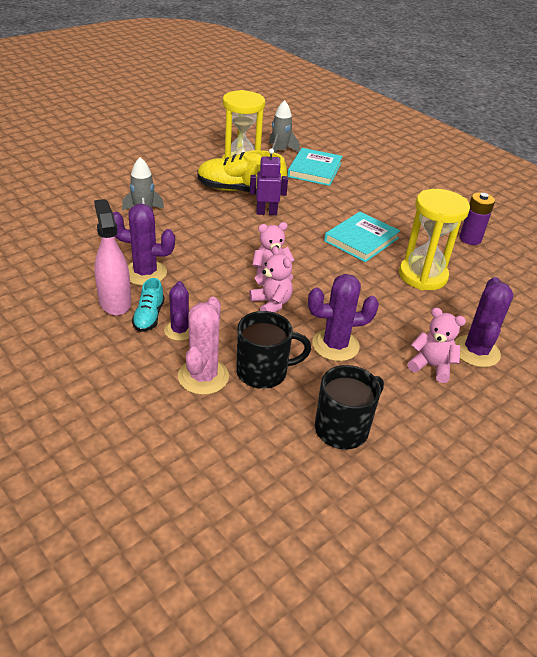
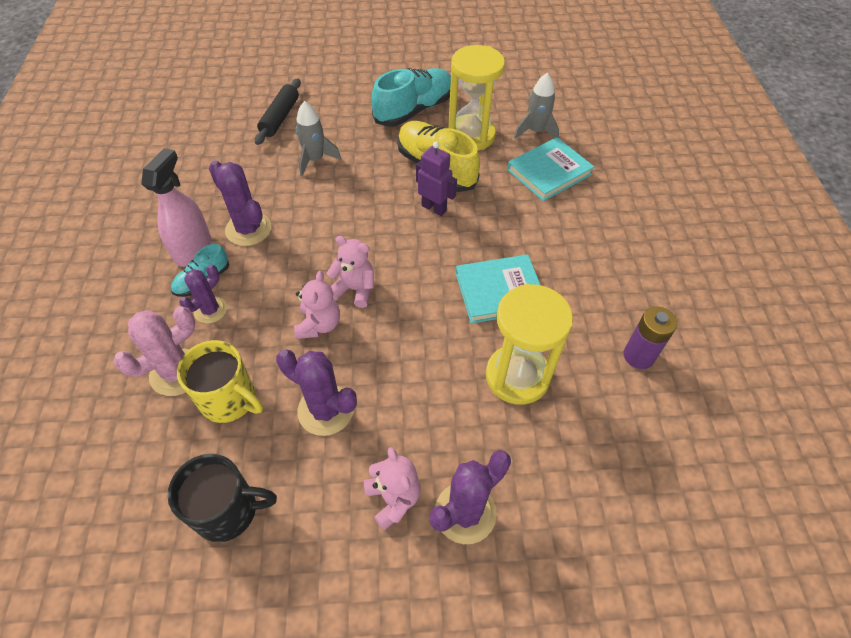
camera: 40 degrees right, 15 degrees up
black mug [236,311,311,389] -> yellow mug [177,340,263,423]
none -> black rolling pin [255,78,301,145]
none -> turquoise shoe [371,68,451,127]

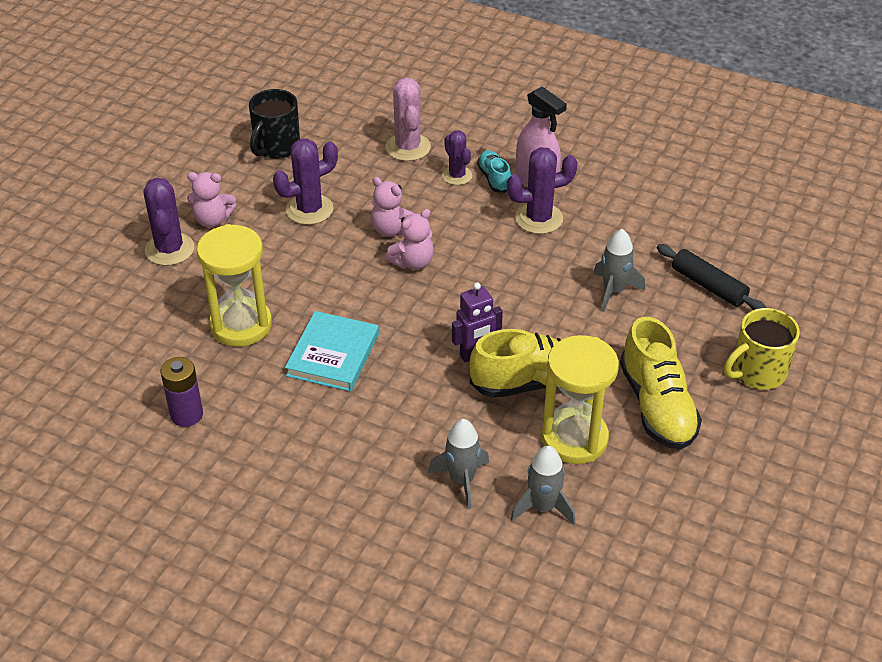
camera: 120 degrees right, 10 degrees down
yellow mug [177,340,263,423] -> yellow mug moved to [724,308,800,390]
turquoise shoe [371,68,451,127] -> yellow shoe [620,317,702,450]
turquoise book [507,137,594,201] -> grey rocket [428,419,489,509]

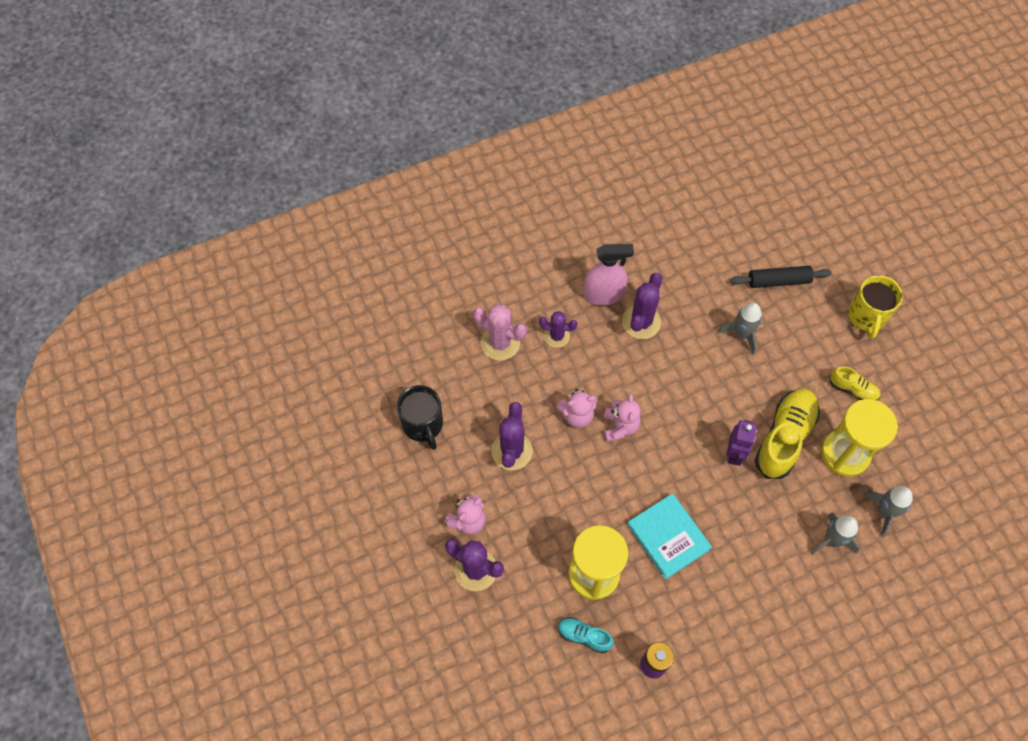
camera: 50 degrees left, 20 degrees up
turquoise shoe [477,150,511,193] -> turquoise shoe moved to [558,617,614,653]
yellow shoe [620,317,702,450] -> yellow shoe [829,366,880,401], size x0.52

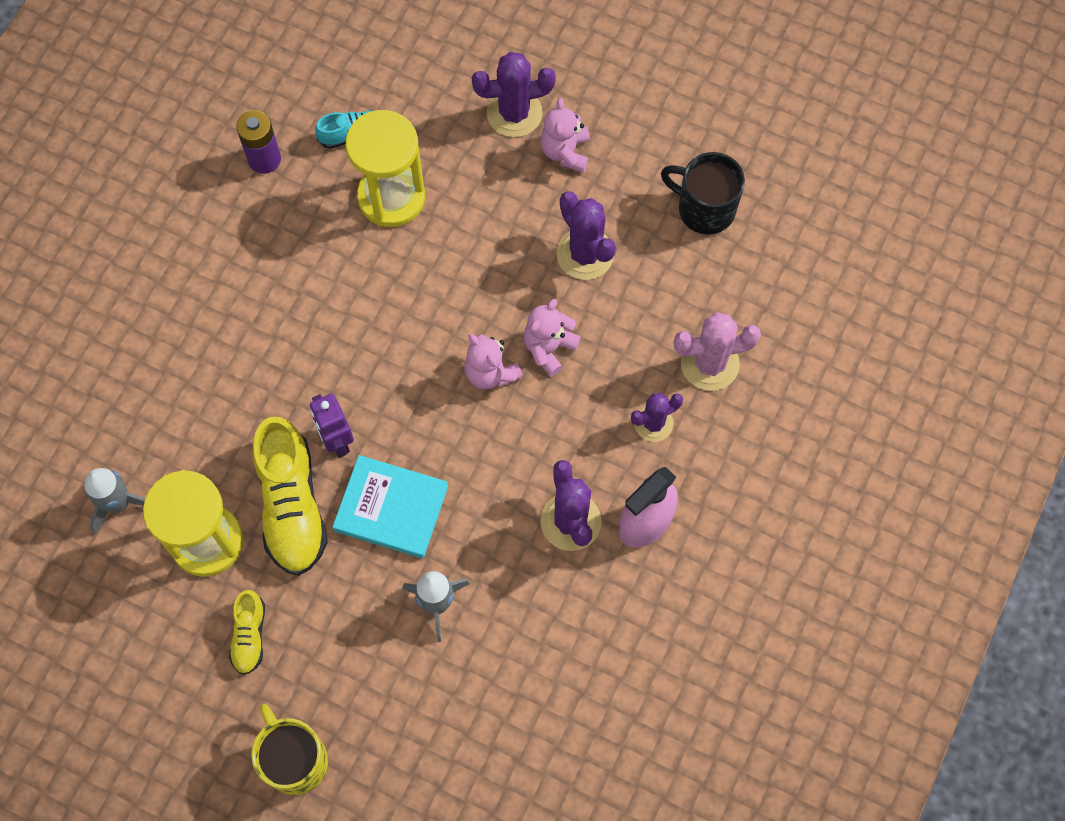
camera: 140 degrees right, 5 degrees up
turquoise book [627,493,712,579] -> turquoise book moved to [333,455,448,558]
black rolling pin [731,266,831,288] -> none
grey rocket [811,513,860,555] -> none
yellow shoe [829,366,880,401] -> yellow shoe turned 75 degrees counterclockwise [229,590,265,675]

